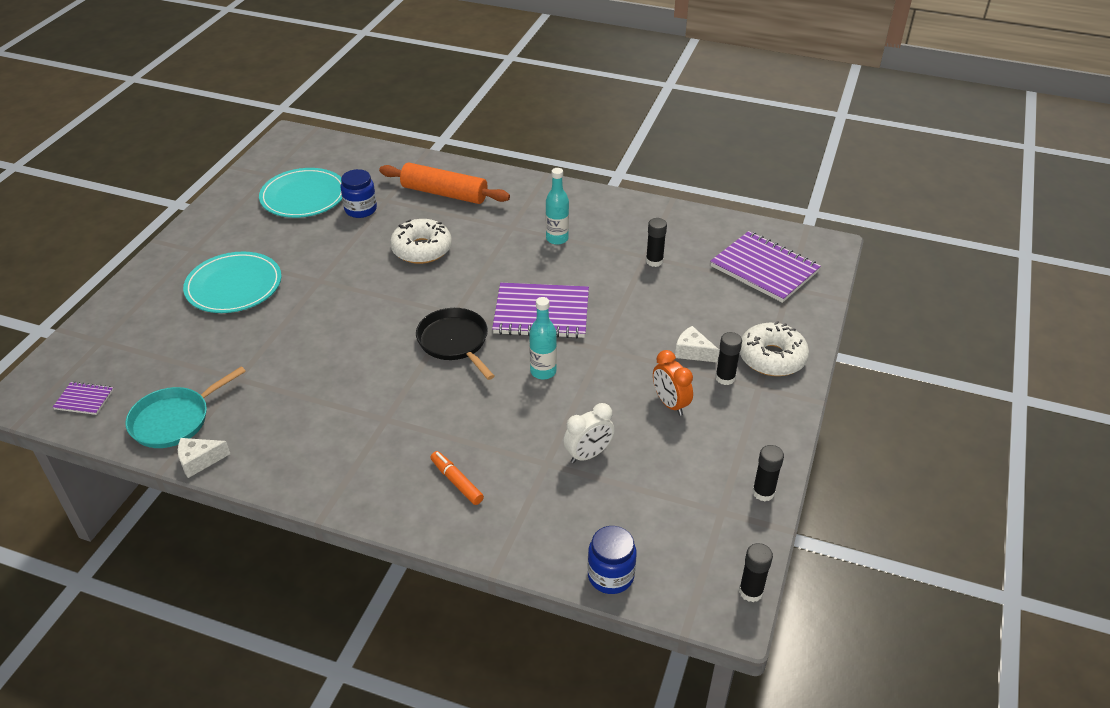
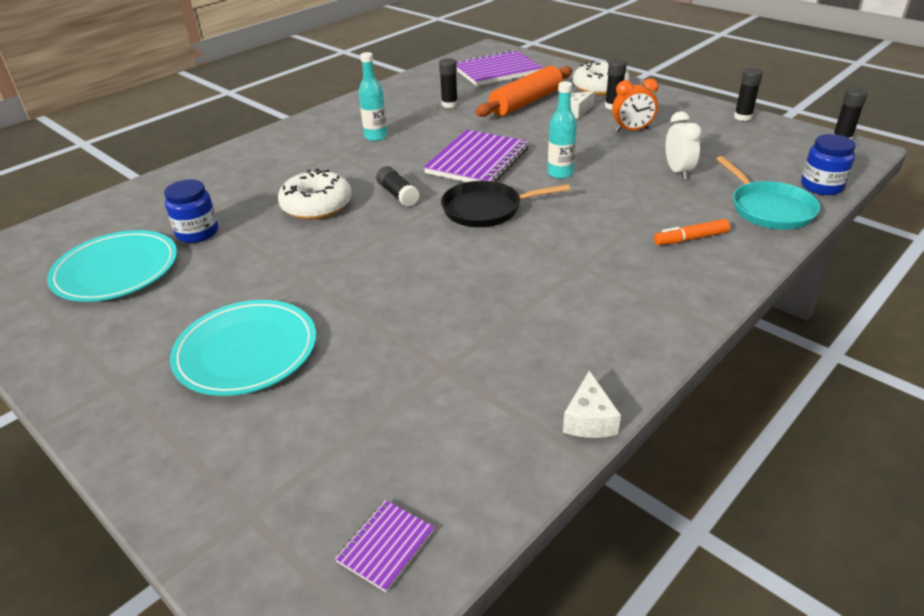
camera: 65 degrees left, 5 degrees down
turquoise pan [125,366,246,448] -> turquoise pan moved to [716,156,820,230]
orange rolling pin [379,163,510,204] -> orange rolling pin moved to [475,66,572,117]
none -> black glue stick [376,166,420,207]

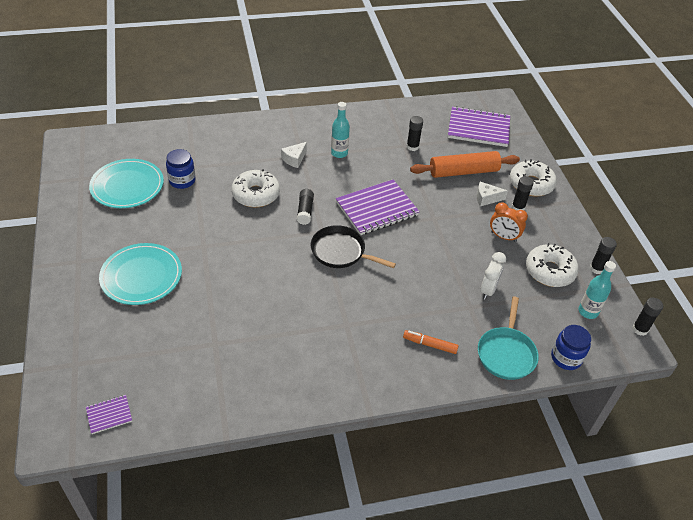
camera: 30 degrees right, 10 degrees up
turquoise bottle [548,81,577,179] -> turquoise bottle moved to [578,261,616,319]
white cheese [563,371,621,438] -> white cheese moved to [281,142,307,168]
none -> white donut [526,243,579,287]

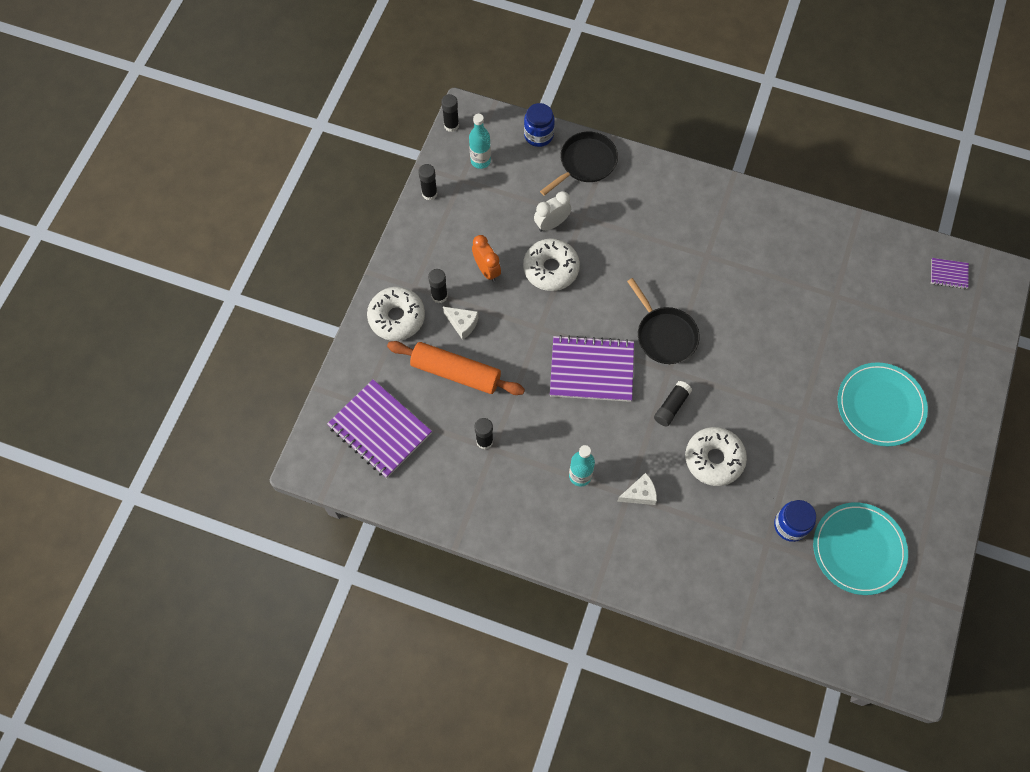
camera: 145 degrees left, 20 degrees up
orange marker [403,330,459,354] -> none
turquoise pan [478,297,539,380] -> black pan [540,132,618,196]
white donut [526,243,579,287] -> white donut moved to [523,238,580,291]

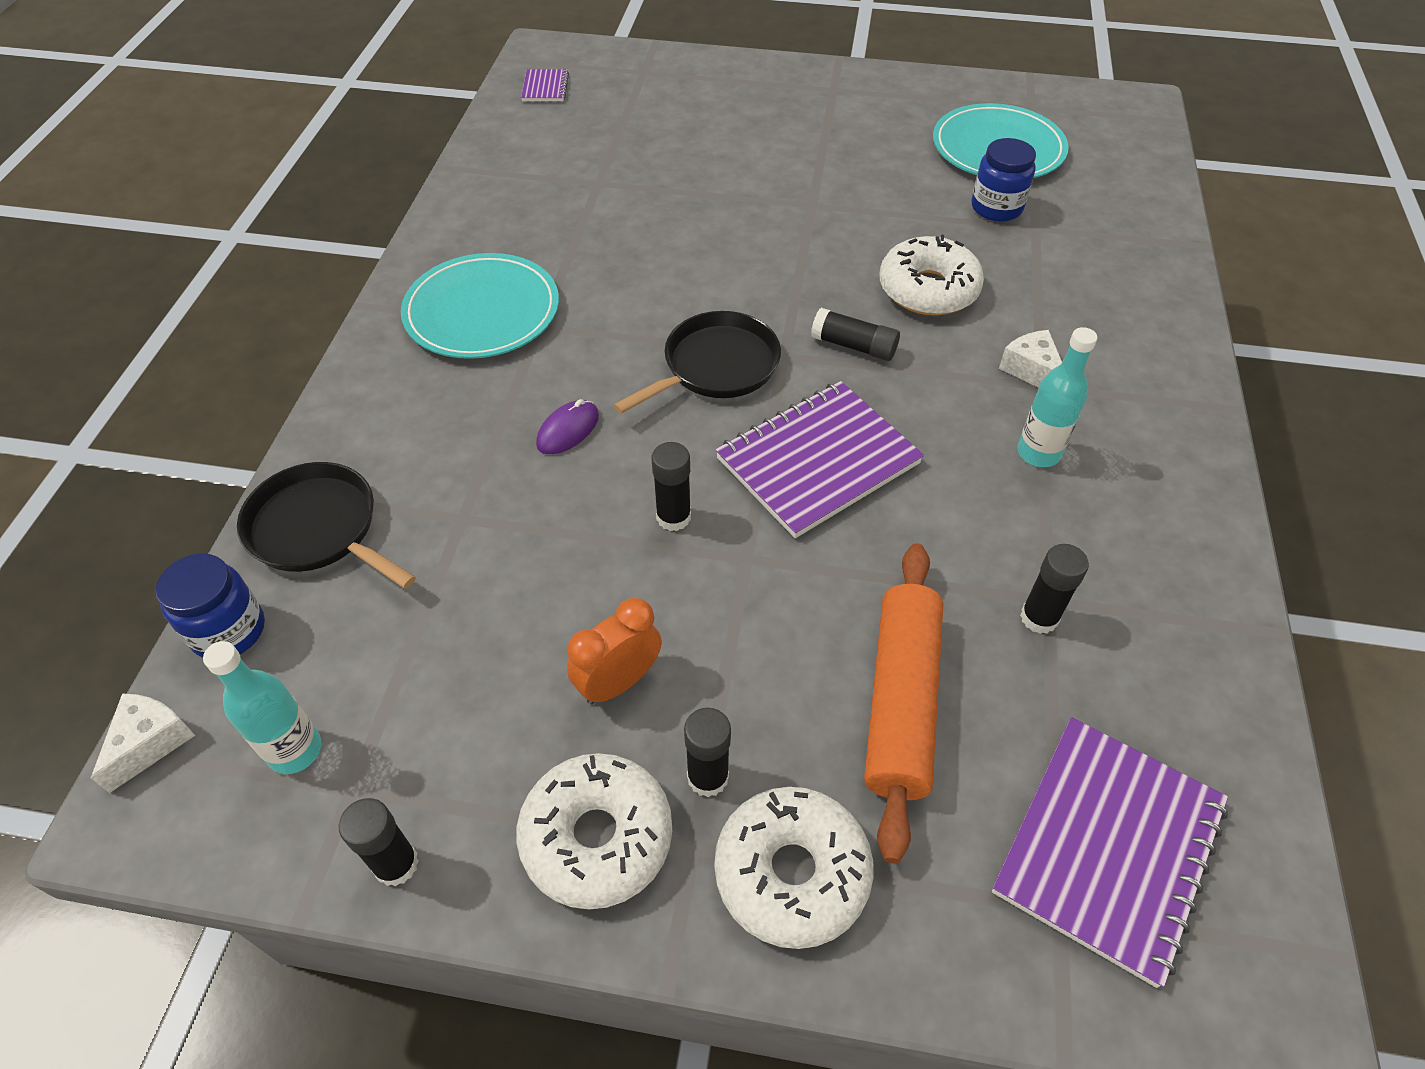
camera: 100 degrees left, 15 degrees down
black glue stick [441,94,459,132] -> black glue stick moved to [651,442,691,531]
white cheese [443,307,478,340] -> white cheese moved to [91,694,195,793]
white donut [523,238,580,291] -> white donut moved to [516,753,672,909]
white clock [534,191,571,232] -> none
purple notebook [550,335,634,402] -> purple notebook turned 60 degrees clockwise [715,381,924,538]
turquoise plate [837,362,928,446] -> turquoise plate moved to [401,253,559,359]
none -> purple mouse [536,399,599,454]

